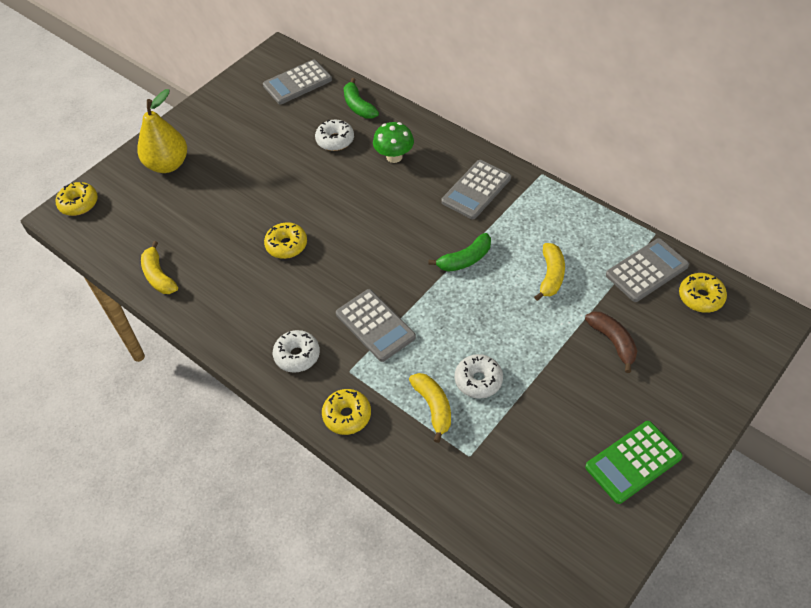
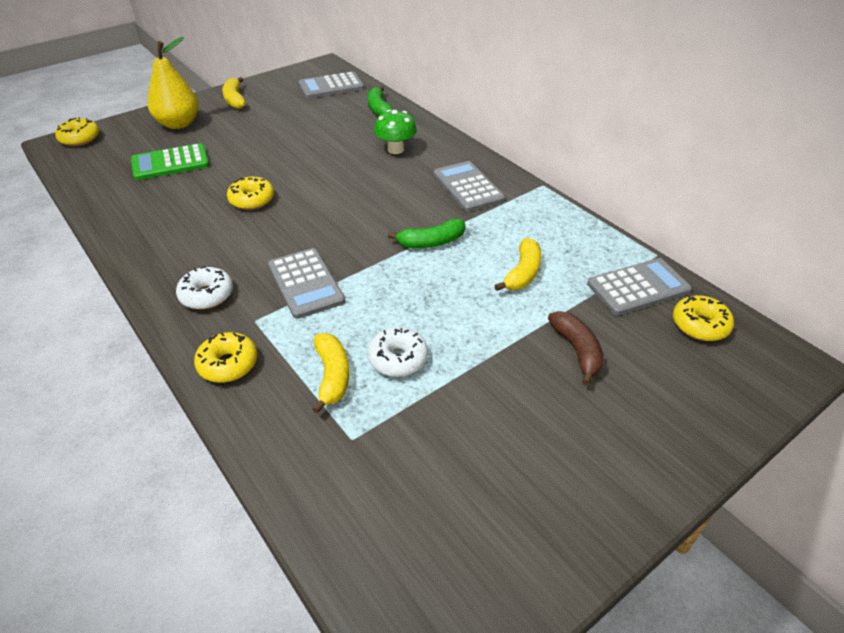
camera: 10 degrees right, 10 degrees down
yellow banana [141,241,178,294] -> yellow banana moved to [222,77,246,109]
white donut [315,120,354,151] -> none
grey calculator [441,160,511,219] -> grey calculator turned 105 degrees clockwise [434,161,505,212]
green calculator [585,421,683,504] -> green calculator moved to [131,143,209,180]

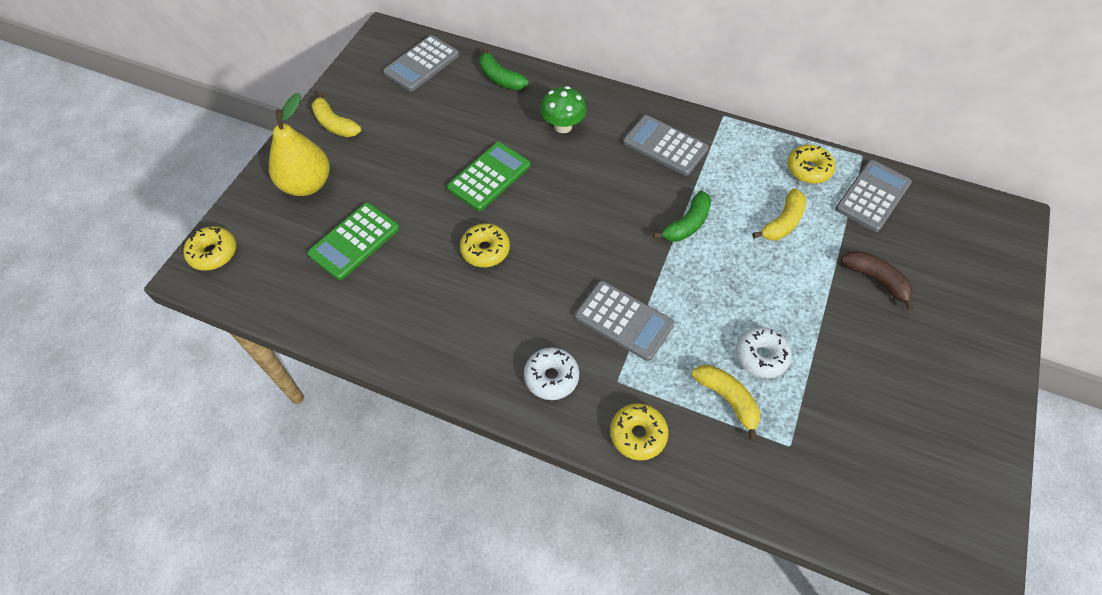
camera: 30 degrees left, 15 degrees up
yellow banana [495,238,541,291] -> yellow banana turned 45 degrees clockwise [752,188,806,240]
yellow donut [673,295,734,341] -> yellow donut moved to [787,145,835,184]
none -> green calculator [447,142,530,211]

